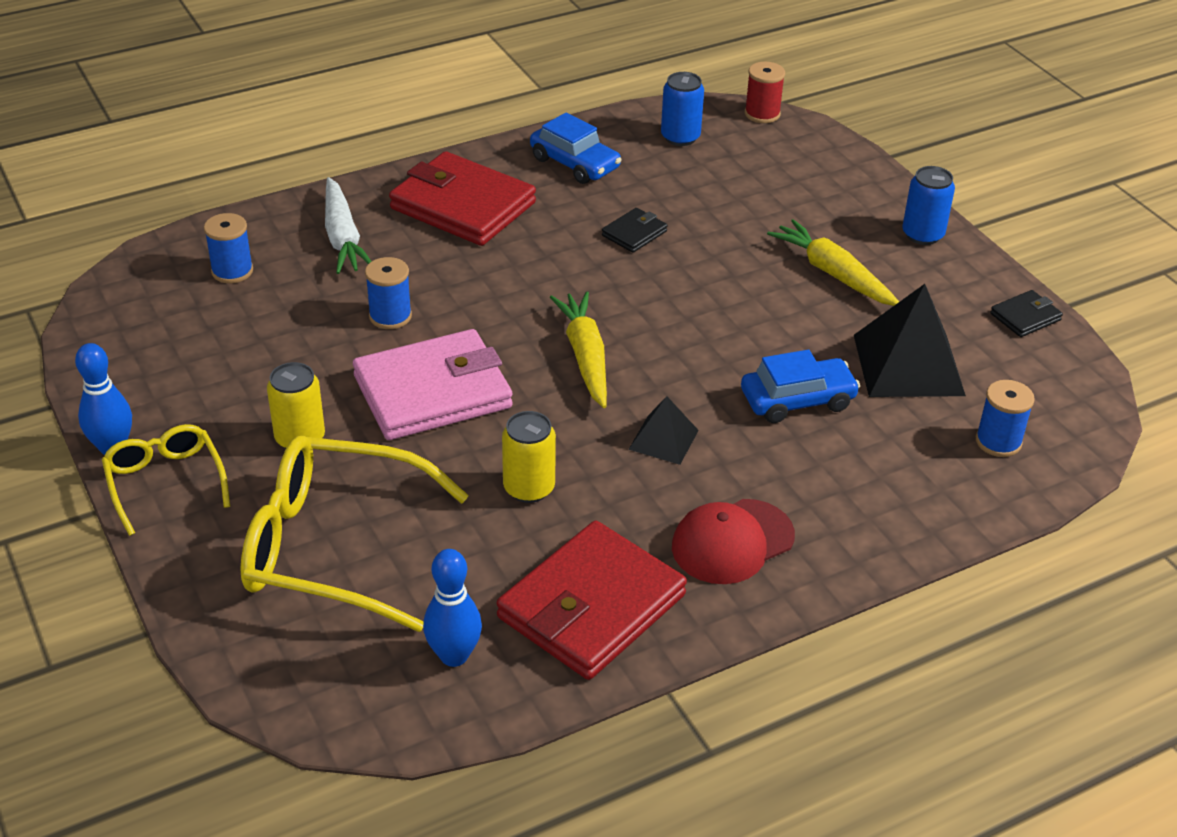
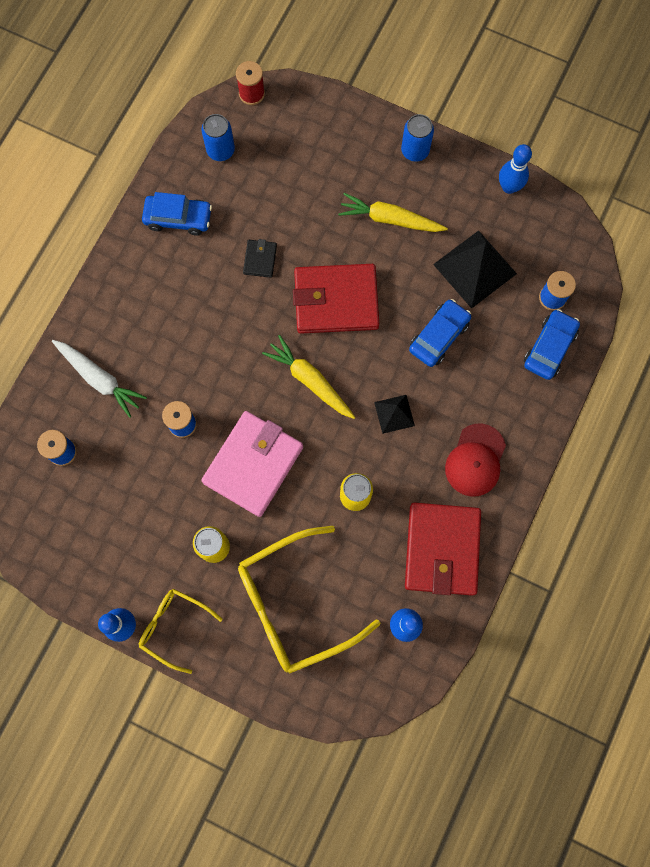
camera: 35 degrees left, 35 degrees up
red wallet [389,151,536,246] -> red wallet moved to [293,264,379,334]
black wallet [990,290,1063,337] -> blue bowling pin [499,144,532,194]
none -> blue car [524,309,580,380]

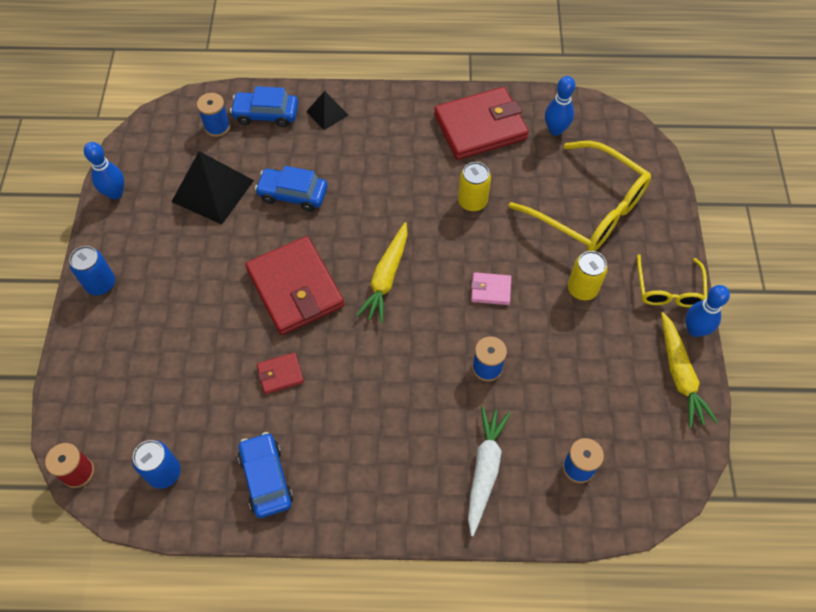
camera: 115 degrees left, 15 degrees down
pink wallet [201,411,303,517] -> pink wallet [471,272,511,305], size x0.45
black wallet [243,239,277,278] -> red wallet [257,352,304,394]
yellow carrot [338,193,448,232] -> yellow carrot moved to [661,312,718,428]
black pyramid [374,395,415,434] -> black pyramid moved to [306,91,349,130]
red cap [445,423,506,496] -> none

